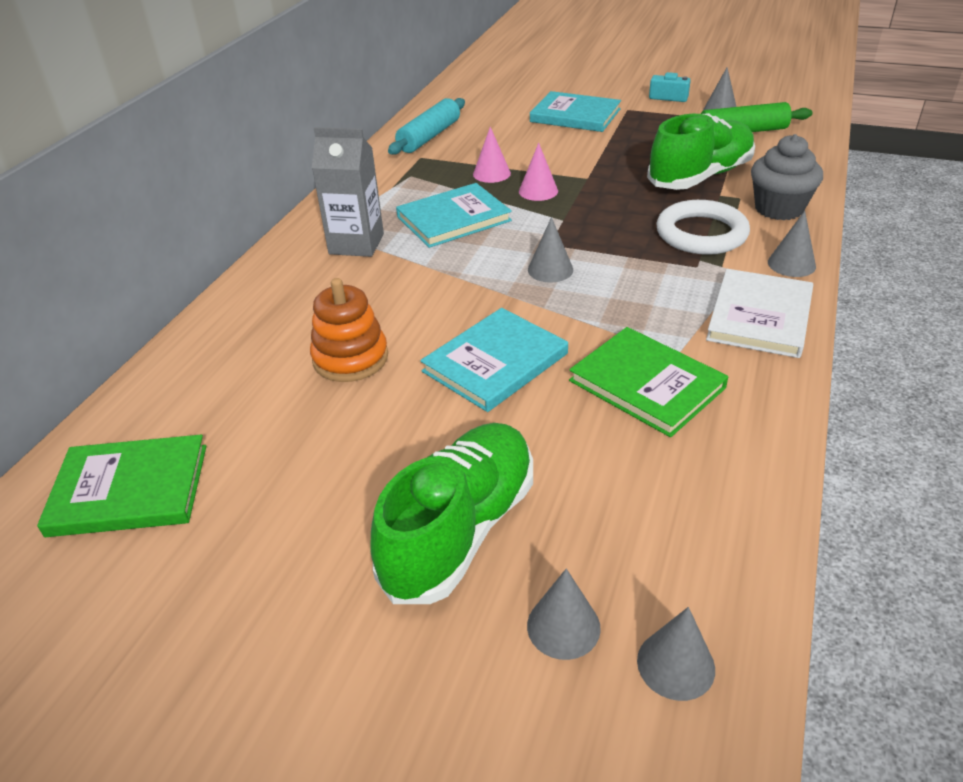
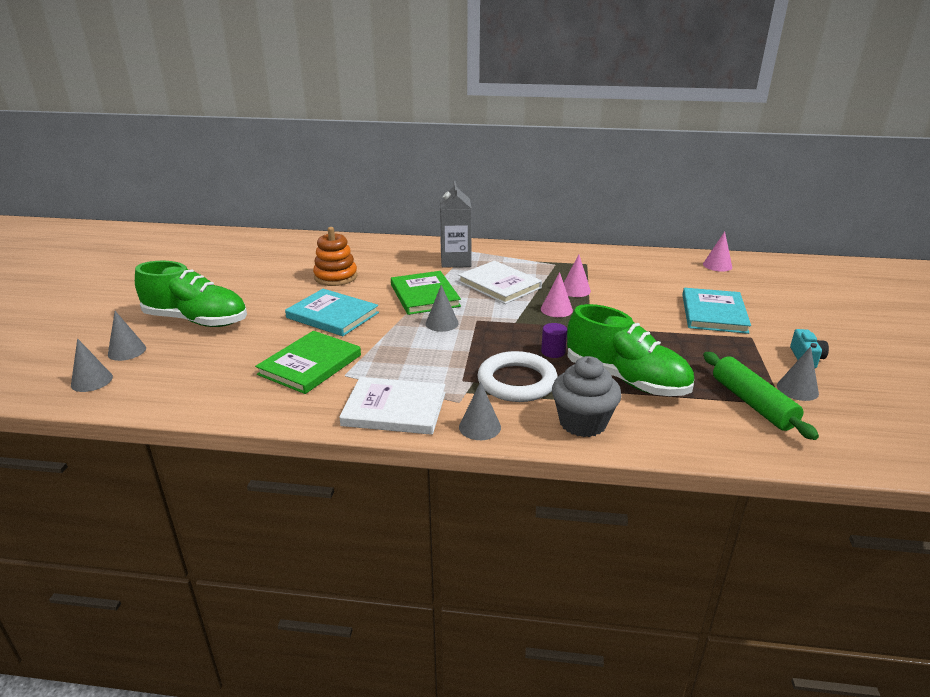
camera: 75 degrees right, 10 degrees down
green book [37,435,206,537] -> green book moved to [391,271,461,315]
turquoise rolling pin [388,98,465,155] -> none
turquoise book [396,183,512,248] -> white book [458,261,542,304]
none -> purple cylinder [541,323,567,358]
none -> pink cone [703,231,732,272]

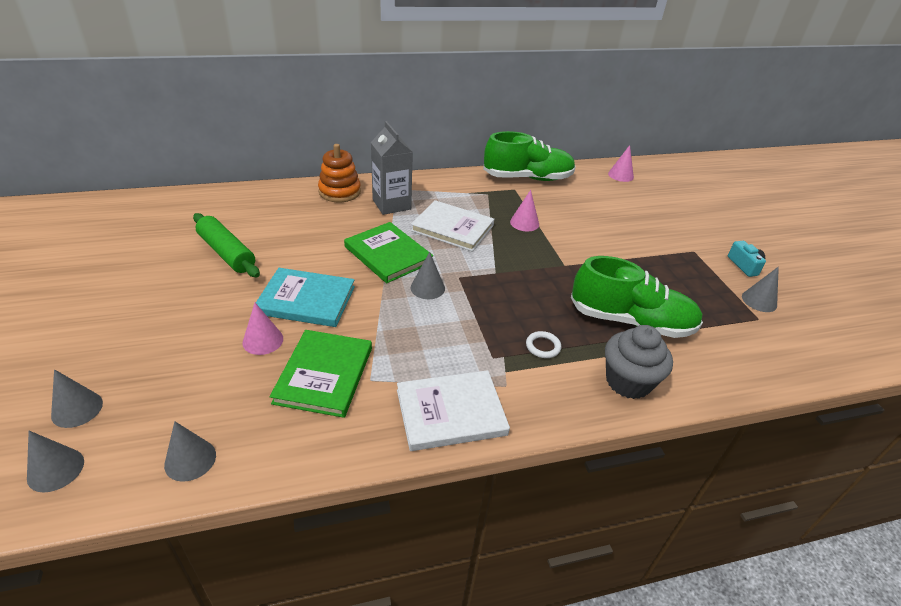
camera: 25 degrees left, 10 degrees up
green shoe [135,261,247,327] -> green shoe moved to [483,131,576,181]
orange stacking toy [313,227,357,286] -> orange stacking toy moved to [318,144,361,202]
grey cone [459,382,501,440] -> grey cone moved to [164,421,216,482]
white ring [477,351,558,402] -> white ring [526,331,561,358], size x0.45
pink cone [541,272,573,317] -> pink cone moved to [242,303,283,355]
purple cylinder [541,323,567,358] -> none
turquoise book [682,288,751,334] -> none
green rolling pin [703,352,819,440] -> green rolling pin moved to [193,213,260,277]

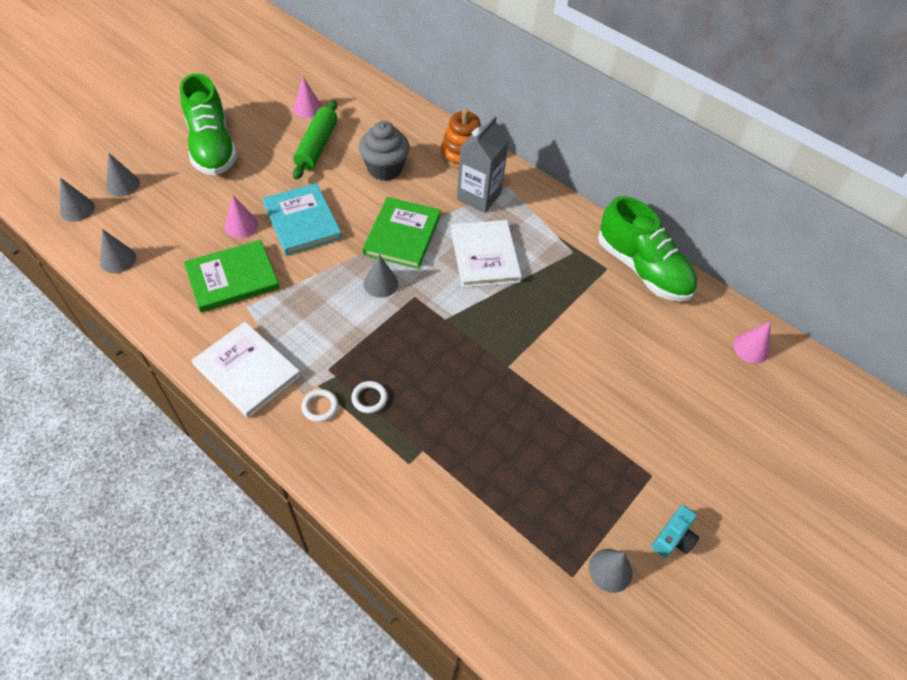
camera: 55 degrees right, 15 degrees up
pink cone [510,190,539,231] -> pink cone moved to [293,77,322,118]
green shoe [571,256,703,338] -> green shoe moved to [180,73,237,175]
grey cupcake [605,325,673,399] -> grey cupcake moved to [358,121,410,181]
none -> white ring [301,389,338,422]

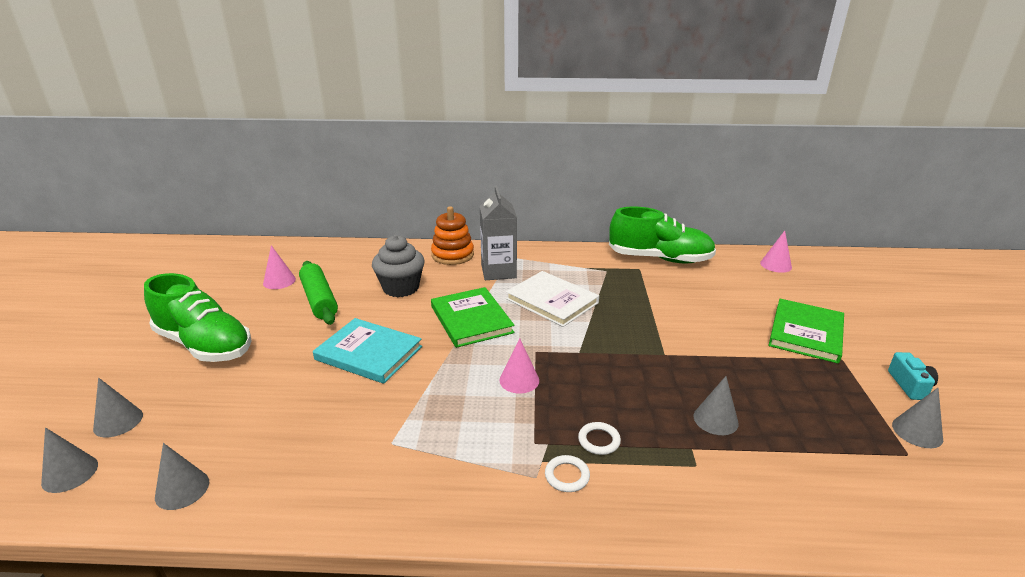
camera: 35 degrees left, 25 degrees down
green book [184,240,279,313] -> green book moved to [769,299,844,364]
white book [192,322,301,418] -> none
pink cone [225,195,258,238] -> pink cone moved to [500,338,539,394]
grey cone [364,254,398,298] -> grey cone moved to [694,376,739,435]

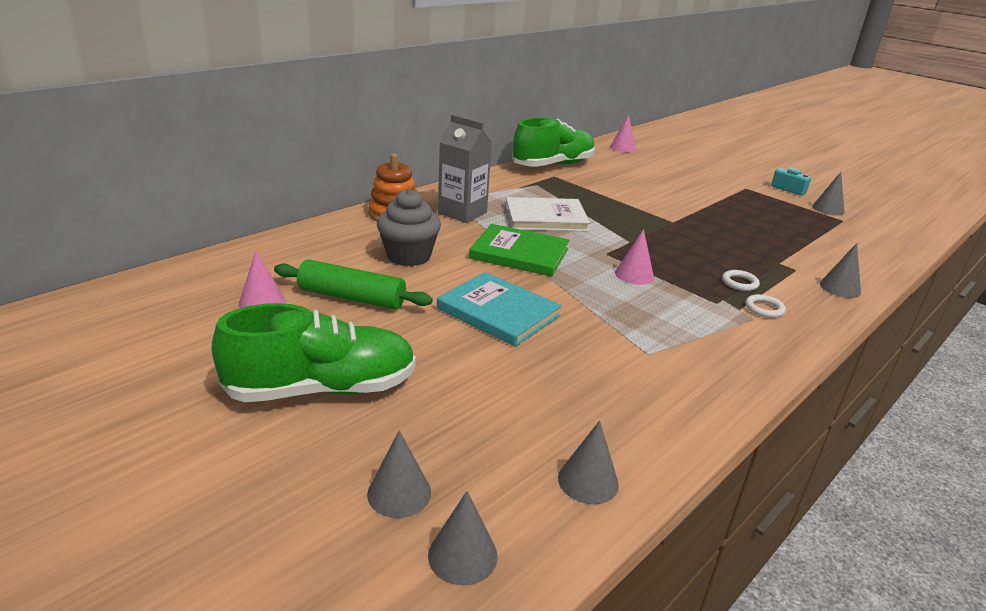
camera: 50 degrees left, 0 degrees up
turquoise book [313,318,422,384] -> turquoise book turned 60 degrees clockwise [437,272,562,347]
grey cone [694,376,739,435] -> grey cone moved to [820,243,861,298]
green book [769,299,844,364] -> none

